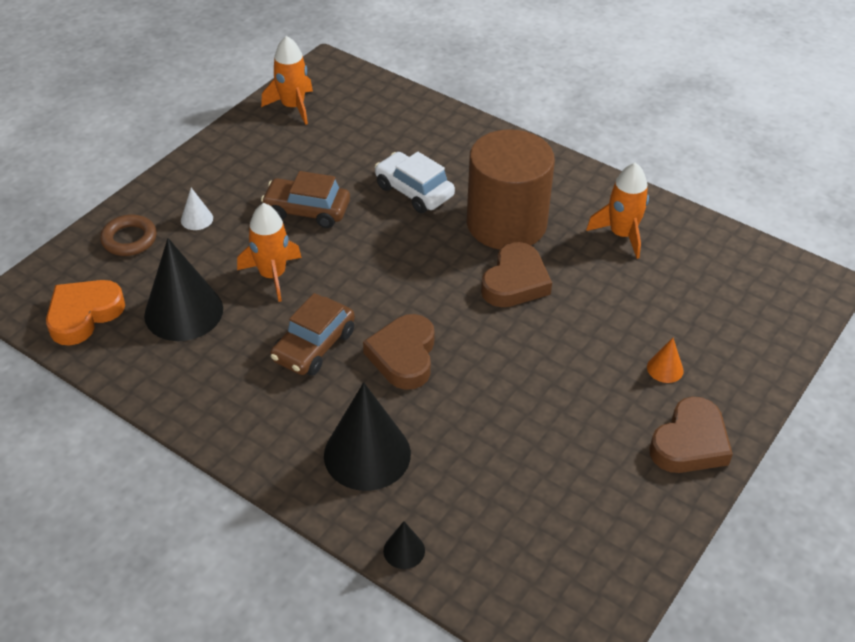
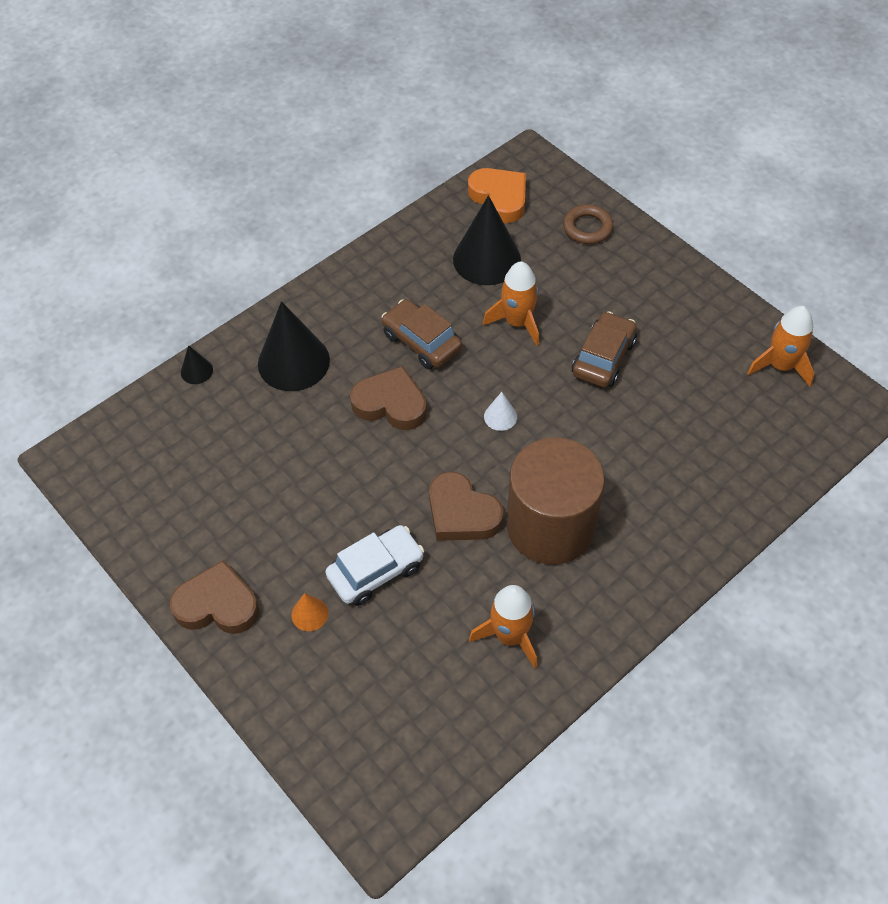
camera: 105 degrees right, 10 degrees up
white cone [181,188,213,230] -> white cone moved to [484,392,517,431]
white car [375,152,455,213] -> white car moved to [325,525,424,606]
brown heart [649,397,733,473] -> brown heart turned 135 degrees clockwise [170,560,259,634]

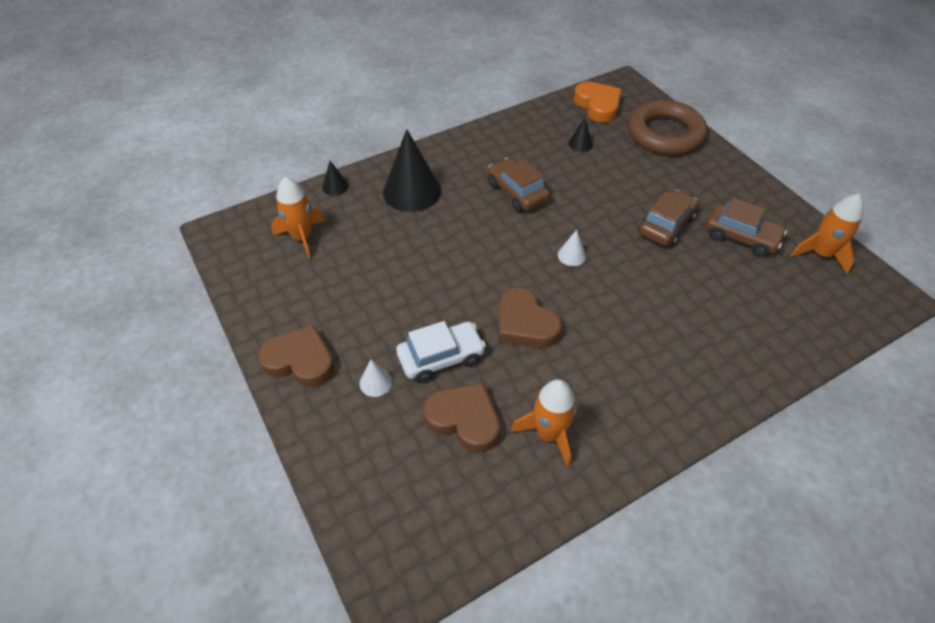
camera: 10 degrees right, 5 degrees down
orange cone [291,593,328,631] -> white cone [360,359,392,397]
brown heart [350,366,427,430] -> brown heart moved to [423,383,500,453]
black cone [453,195,521,285] -> black cone [568,118,593,152], size x0.45
orange rocket [483,261,539,346] -> orange rocket moved to [271,177,325,259]
brown cylinder [507,437,605,565] -> none
brown ring [563,205,613,244] -> brown ring [628,100,707,155], size x1.92
none -> brown car [706,198,787,257]

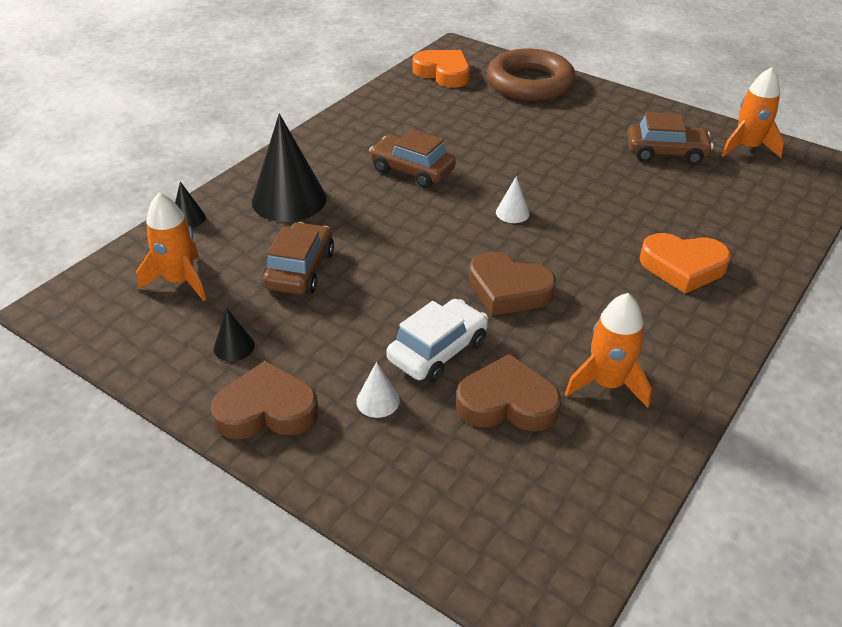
camera: 25 degrees left, 10 degrees down
black cone [568,118,593,152] -> black cone moved to [214,308,255,361]
brown car [638,189,698,247] -> brown car moved to [262,222,334,295]
none -> orange heart [639,233,731,294]

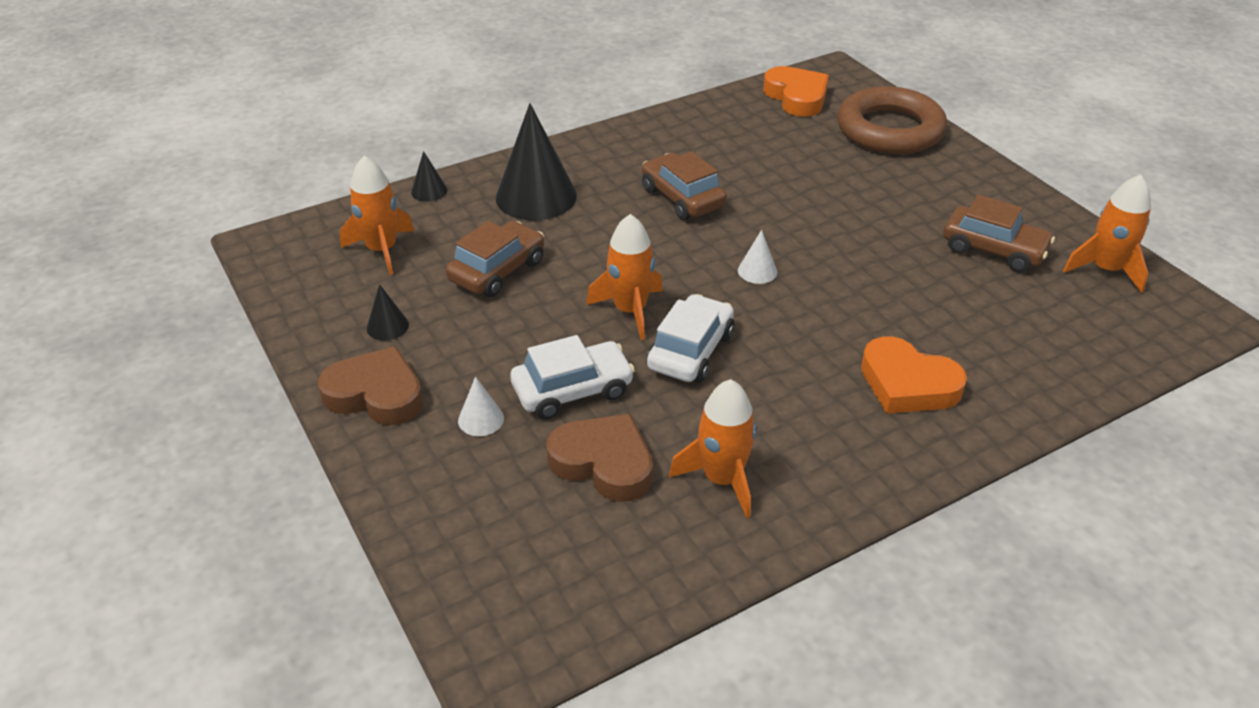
camera: 25 degrees right, 0 degrees up
brown heart [469,251,556,316] -> white car [646,294,734,383]
none -> orange rocket [586,214,663,340]

